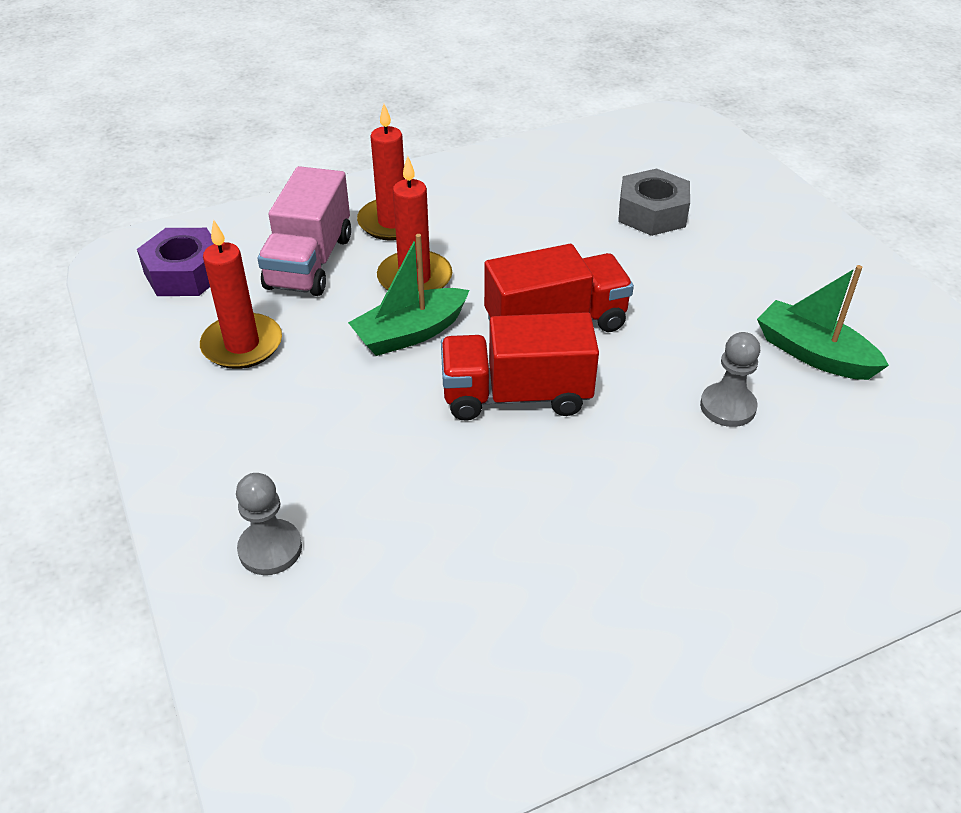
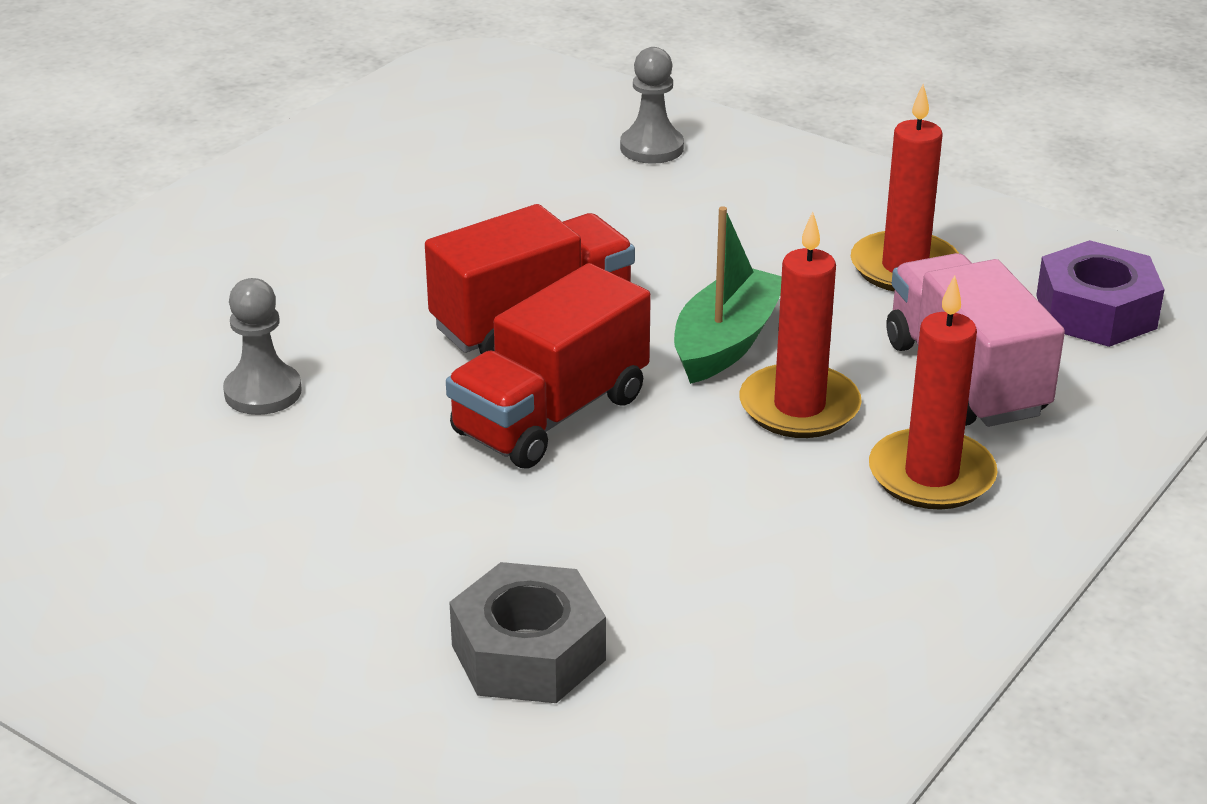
camera: 150 degrees right, 10 degrees down
green boat [757,265,889,380] -> none

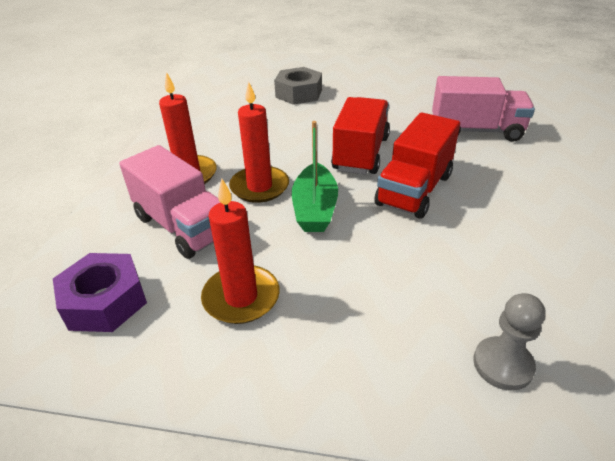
camera: 155 degrees right, 5 degrees up
grey pawn [223,278,302,415] -> pink truck [432,76,535,142]

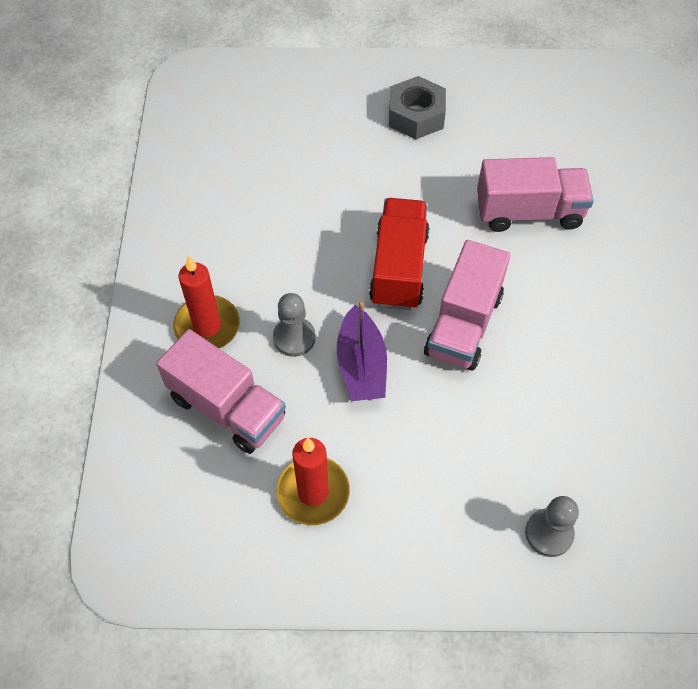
camera: 10 degrees left, 20 degrees up
purple nut [53,253,147,332] -> none
red candle [229,82,289,203] -> grey pawn [273,293,316,357]
grey nut [274,67,322,105] -> grey nut moved to [389,76,446,139]
green boat [292,121,338,232] -> purple boat [337,302,387,401]
red truck [374,112,460,219] -> pink truck [424,240,511,371]

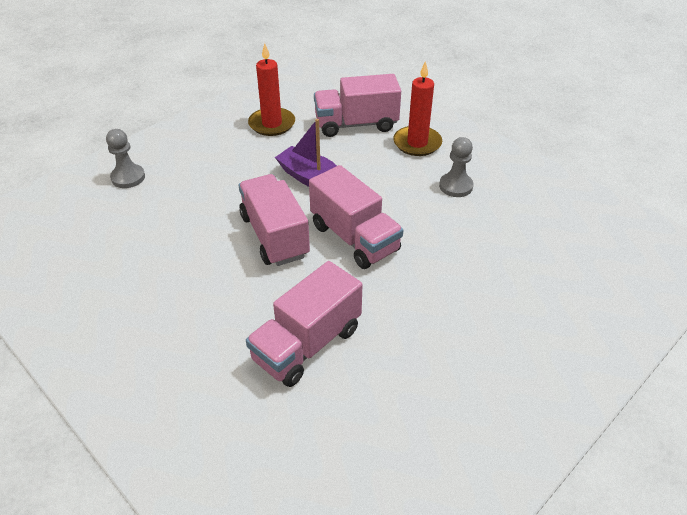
camera: 135 degrees right, 15 degrees down
grey pawn [273,293,316,357] -> grey pawn moved to [439,137,474,197]
red truck [369,198,430,310] -> pink truck [309,165,403,269]
grey nut [389,76,446,139] -> none

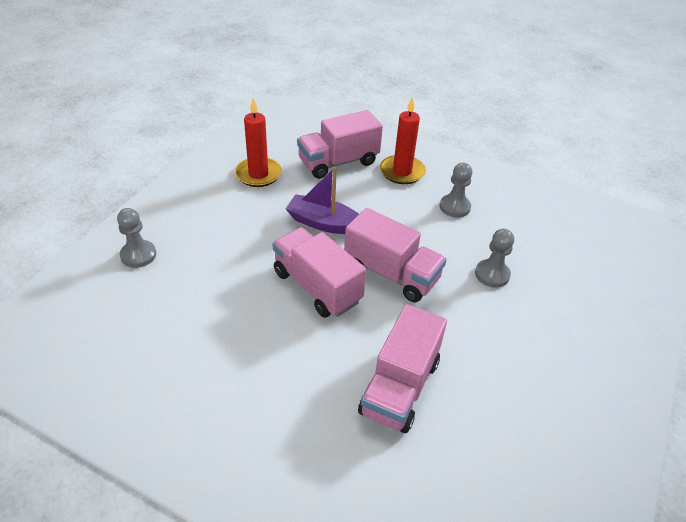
camera: 20 degrees left, 0 degrees up
none -> grey pawn [475,229,514,288]

